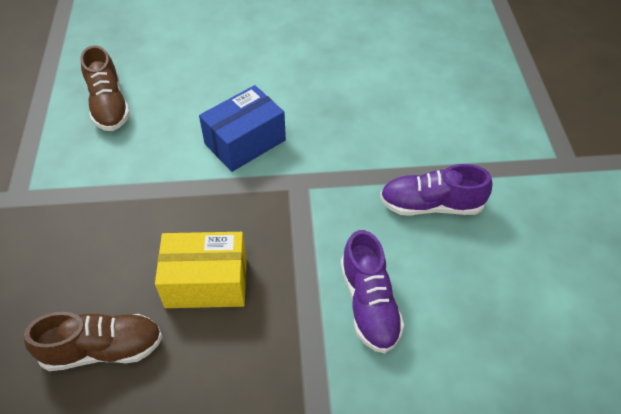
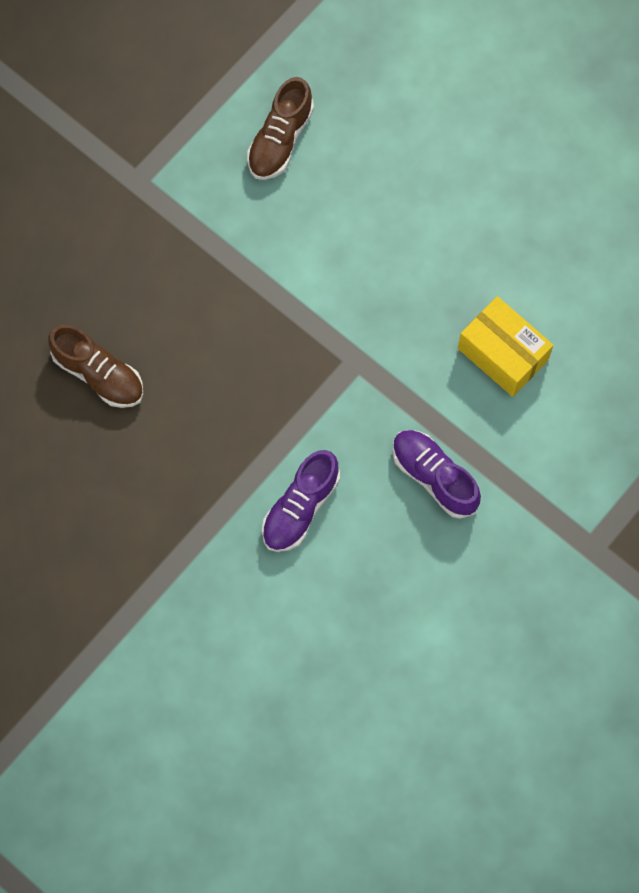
camera: 45 degrees right, 20 degrees up
yellow box [155,232,247,308] -> yellow box moved to [458,296,553,397]
blue box [199,85,286,172] -> none

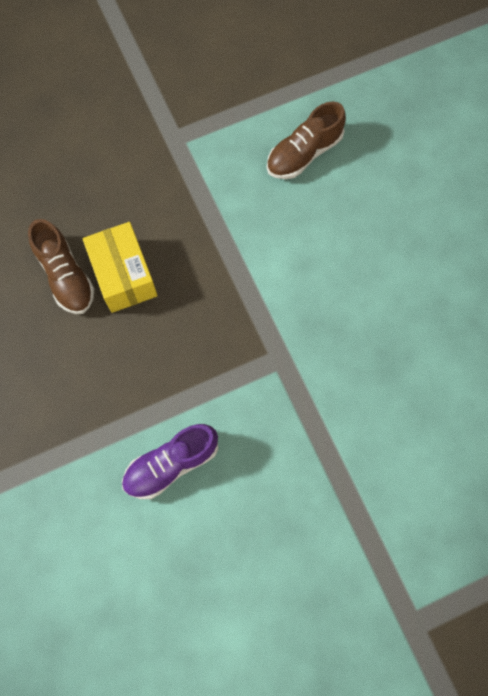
camera: 25 degrees right, 0 degrees up
purple shoe [393,430,481,519] -> none
yellow box [458,296,553,397] -> yellow box moved to [82,222,157,313]

